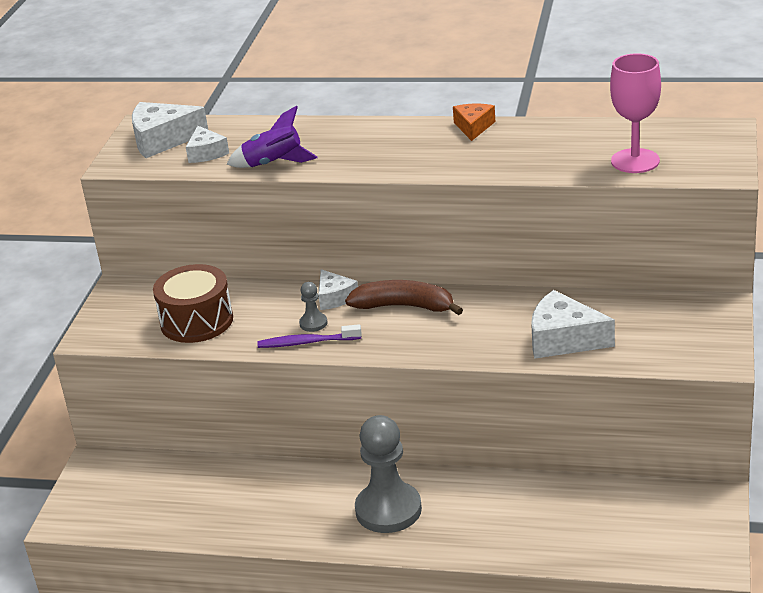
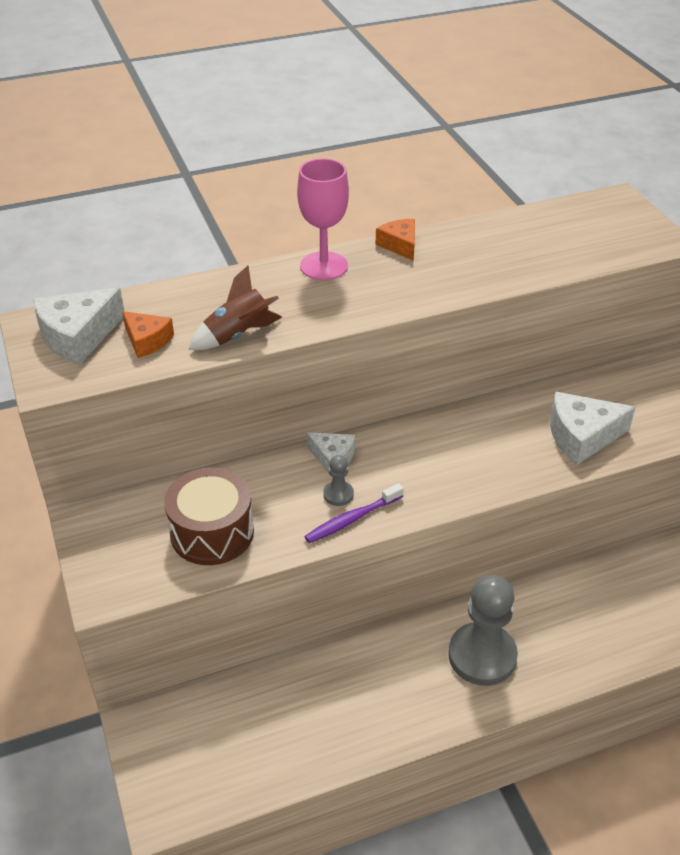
camera: 35 degrees left, 10 degrees up
white cheese [186,126,229,163] -> orange cheese [122,311,174,358]
purple rocket [226,106,318,168] -> brown rocket [189,266,282,350]
brown banana [345,280,463,315] -> none
pink goblet [610,53,661,173] -> pink goblet moved to [297,158,349,280]

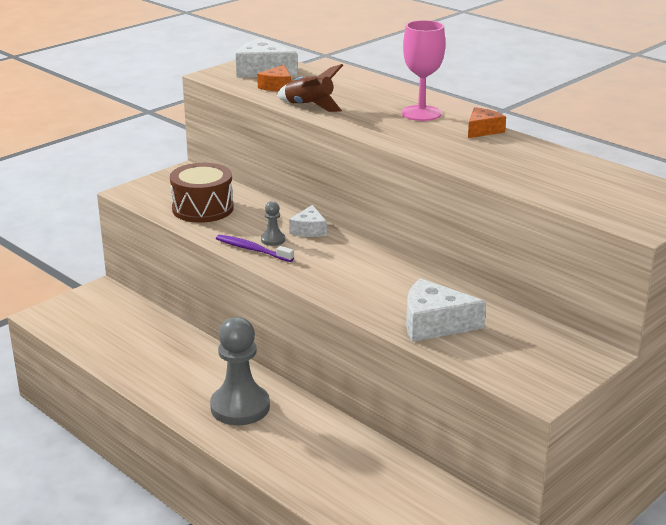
camera: 65 degrees right, 15 degrees down
white cheese [550,392,636,465] -> white cheese turned 45 degrees counterclockwise [406,278,486,342]

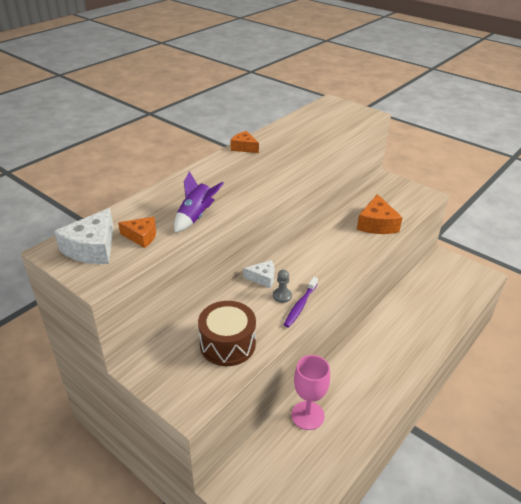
camera: 95 degrees left, 10 degrees up
grey pawn [210,317,270,425] -> none
brown rocket [277,64,343,112] -> purple rocket [174,171,224,233]
pink goblet [401,20,445,121] -> pink goblet moved to [291,355,330,430]
white cheese [406,278,486,342] -> orange cheese [357,194,403,234]

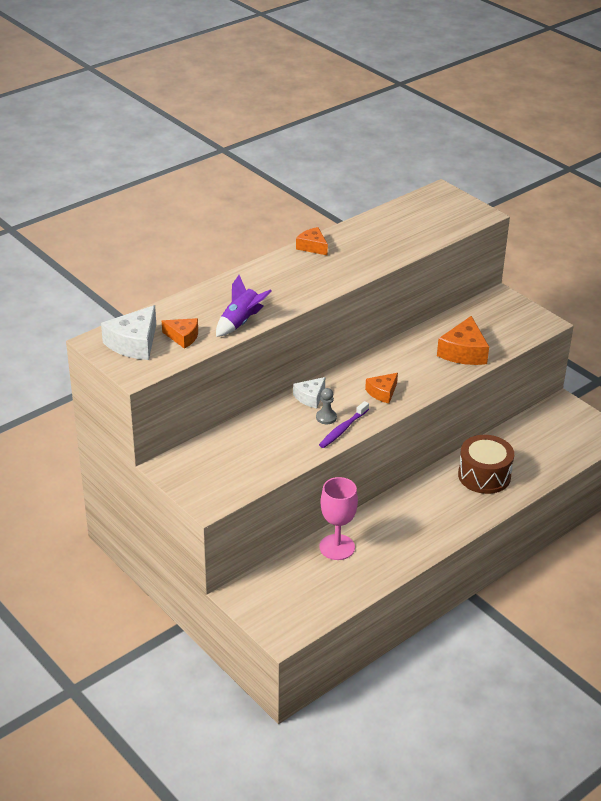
camera: 10 degrees right, 0 degrees up
brown drum [198,301,256,366] -> brown drum moved to [458,435,514,494]
white cheese [243,260,275,288] -> white cheese turned 120 degrees clockwise [293,377,325,408]
none -> orange cheese [365,373,398,403]

